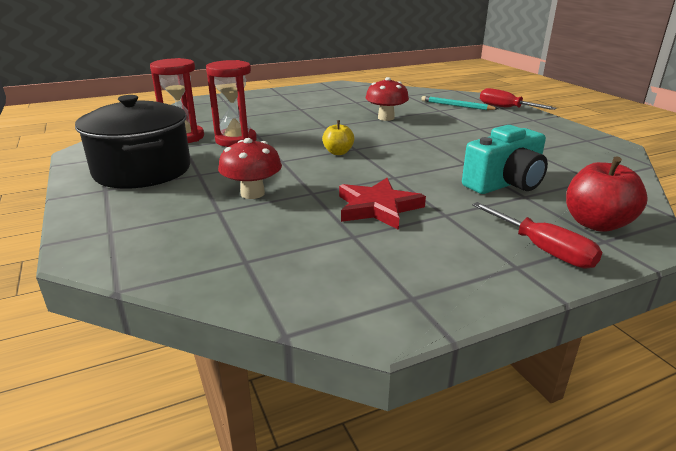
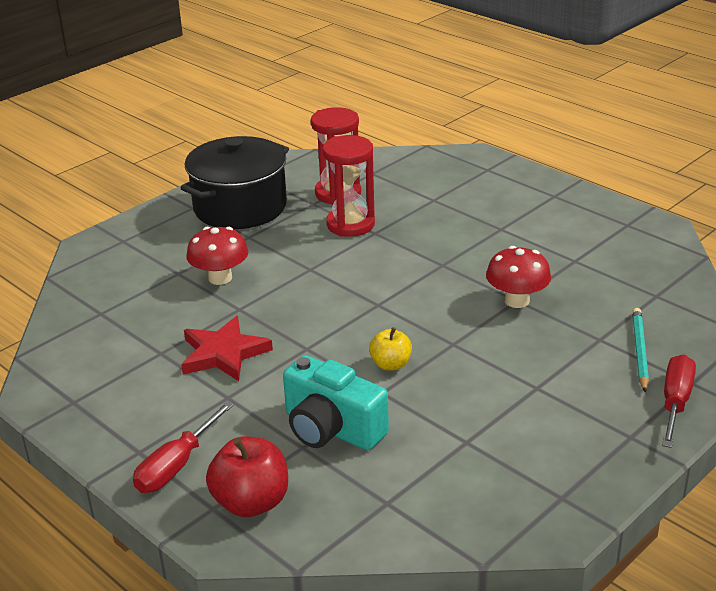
camera: 70 degrees right, 5 degrees up
yellow apple [322,120,354,155] -> yellow apple moved to [369,327,412,371]

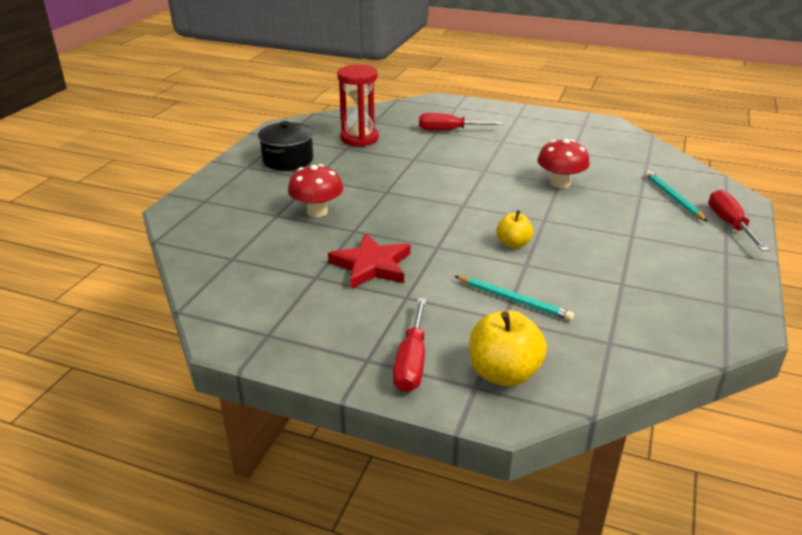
camera: 25 degrees left, 0 degrees up
black pot [180,136,289,229] -> black pot [258,121,314,171], size x0.63
red apple [206,436,288,517] -> yellow apple [469,310,547,386]
turquoise camera [283,355,389,450] -> turquoise pencil [455,276,574,321]
red hourglass [323,135,375,237] -> none
none -> red screwdriver [419,113,503,131]

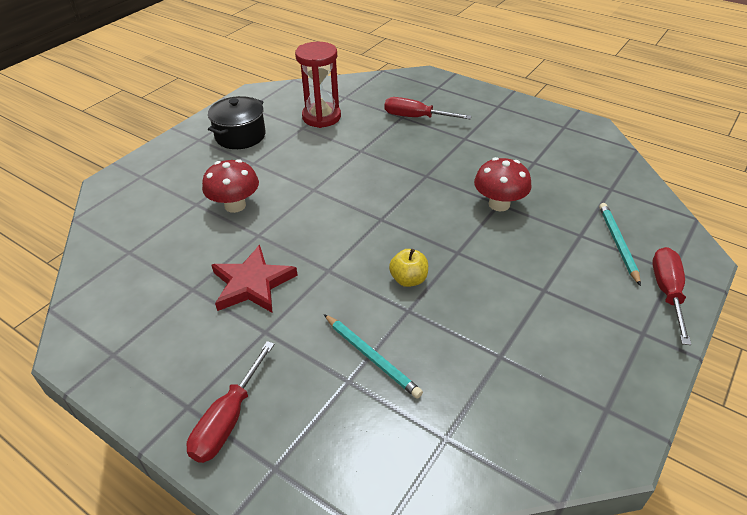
camera: 15 degrees right, 10 degrees up
yellow apple [469,310,547,386] -> none

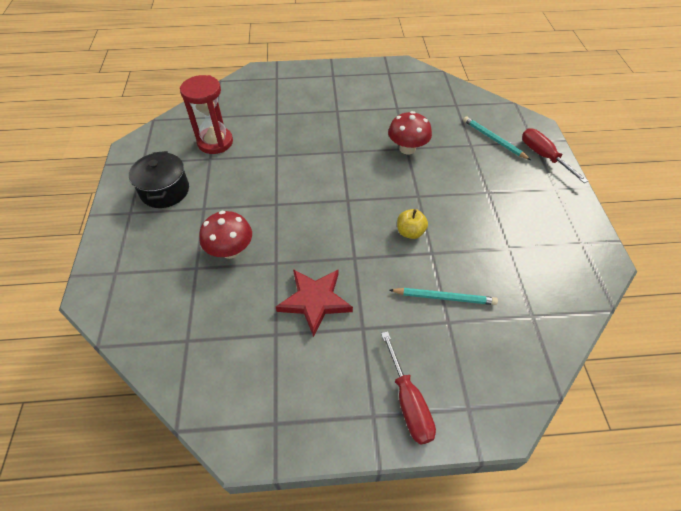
camera: 40 degrees left, 10 degrees up
red screwdriver [385,97,472,119] -> none

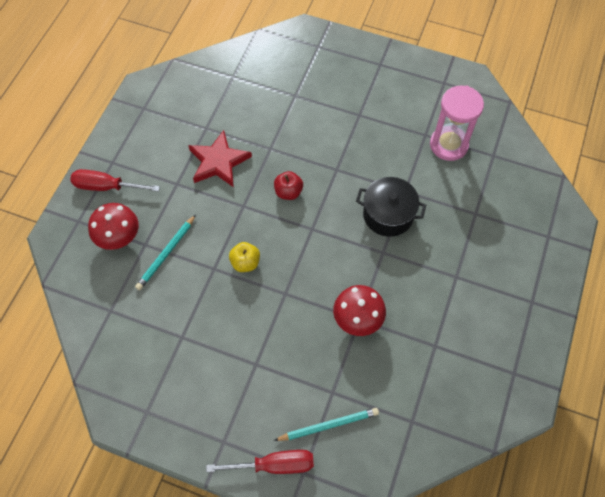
camera: 115 degrees right, 10 degrees up
black pot [129,151,189,208] -> black pot moved to [356,177,426,237]
red hourglass [180,75,233,154] -> pink hourglass [430,86,484,161]
red mushroom [199,211,252,259] -> red mushroom moved to [88,203,139,250]
none -> red apple [274,171,303,200]

